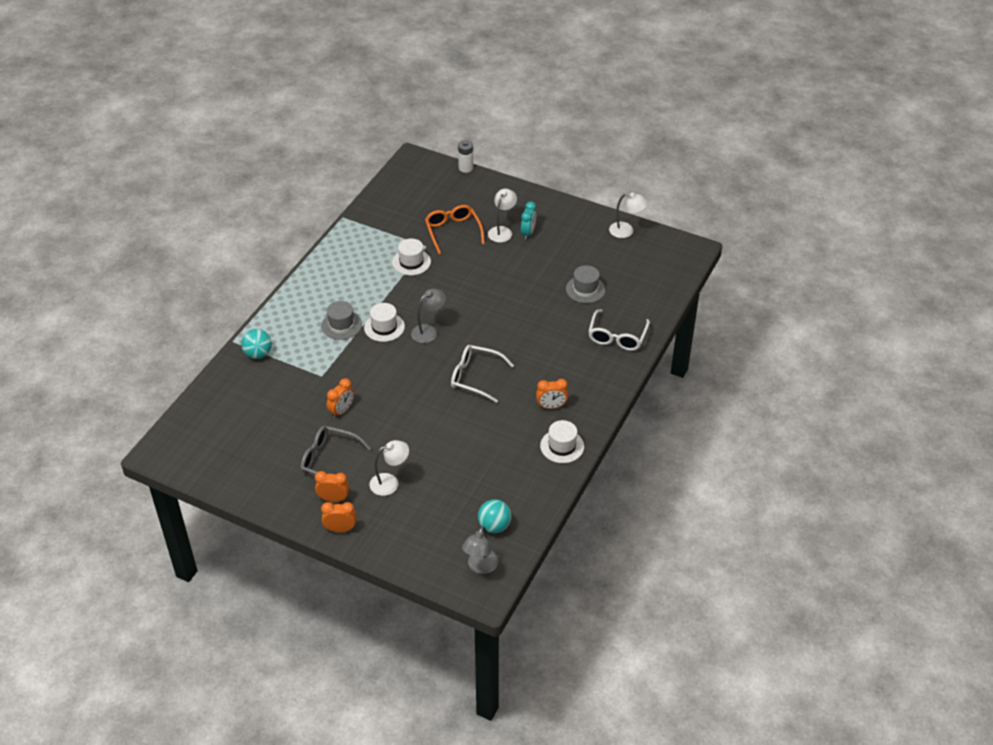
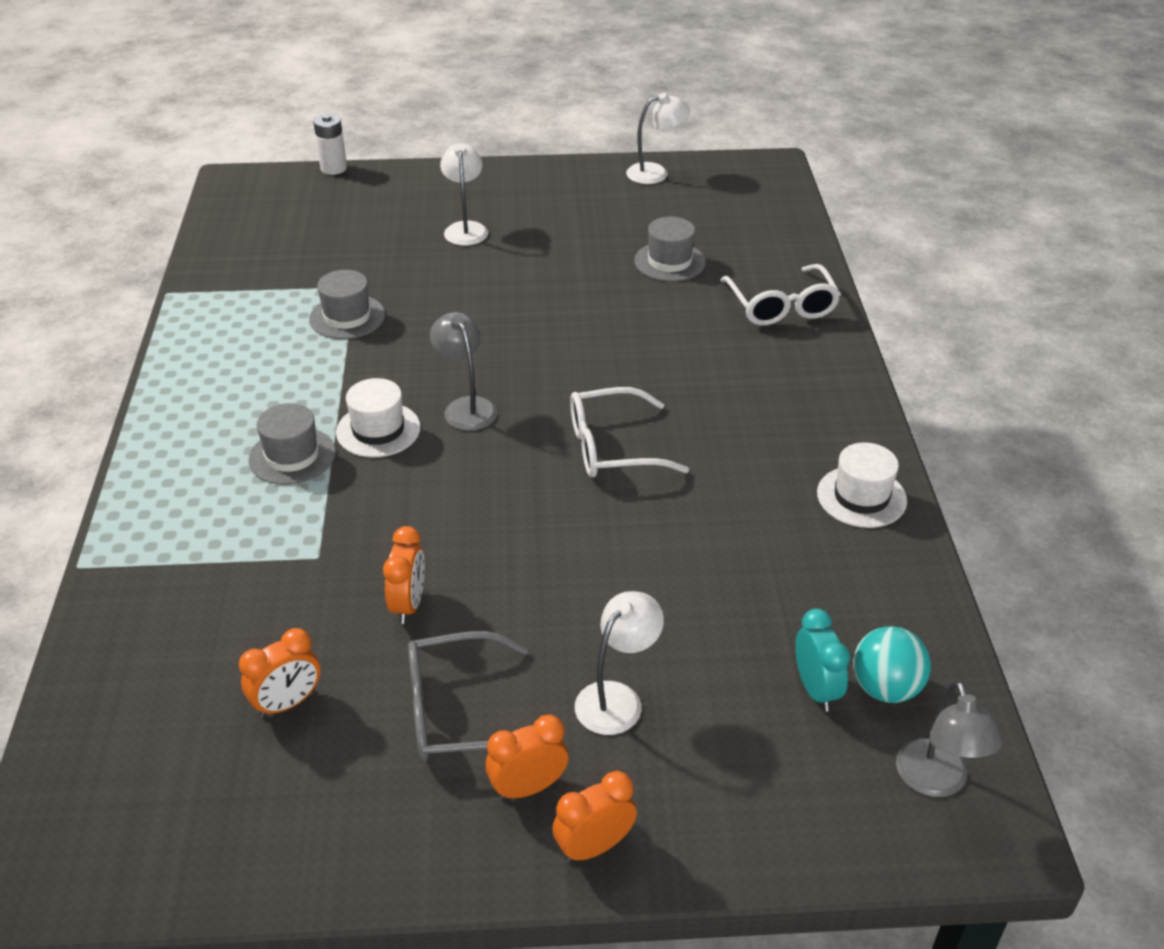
camera: 30 degrees left, 5 degrees down
turquoise ball [241,329,272,359] -> none
white hat [392,239,431,276] -> grey hat [309,270,385,339]
grey lamp [411,289,446,343] -> grey lamp turned 45 degrees counterclockwise [430,312,497,431]
orange glasses [425,205,485,254] -> none
turquoise clock [521,201,536,240] -> turquoise clock moved to [795,608,850,711]
orange clock [536,379,568,409] -> orange clock moved to [239,628,321,718]

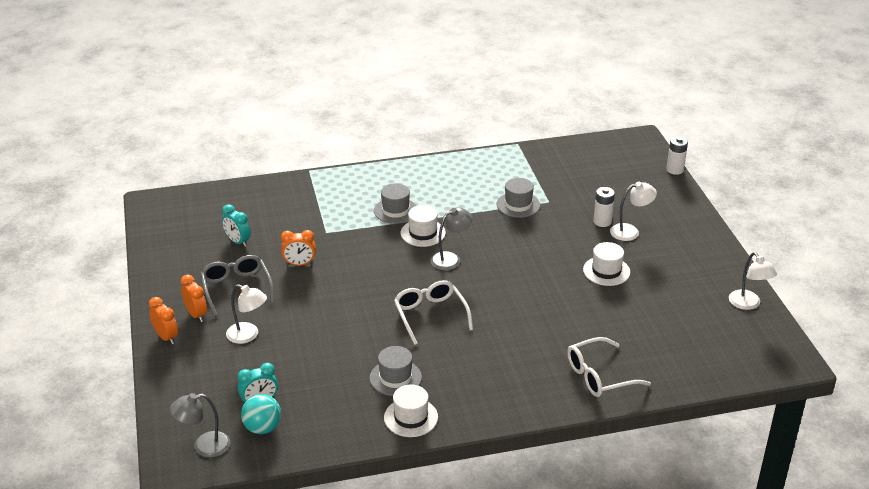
camera: 80 degrees right, 5 degrees down
orange clock [239,628,321,718] -> turquoise clock [222,204,251,247]
grey hat [634,217,706,281] -> grey hat moved to [369,346,422,396]
none -> white hat [583,242,631,286]
none -> white battery [593,187,615,227]

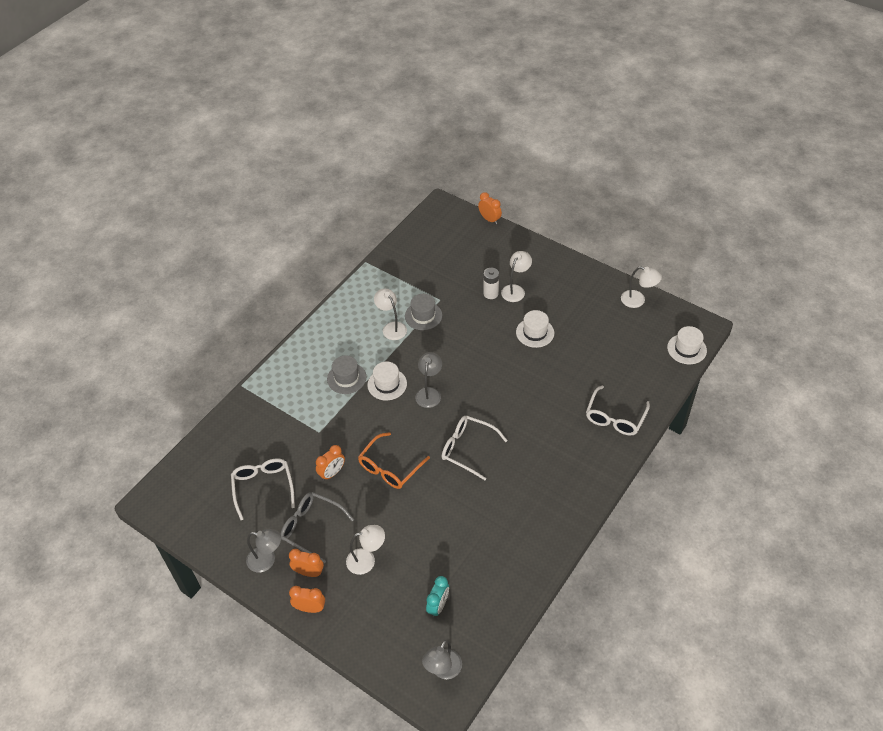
camera: 40 degrees left, 15 degrees up
turquoise clock [222,204,251,247] -> white glasses [231,458,295,520]
turquoise ball [241,394,281,434] -> none
grey hat [369,346,422,396] -> none
white hat [384,384,438,437] -> white hat moved to [667,326,707,364]
white battery [666,137,688,175] -> orange clock [478,192,502,224]
none -> grey lamp [246,529,281,573]
none -> orange glasses [358,432,430,489]
none -> white lamp [374,289,407,340]

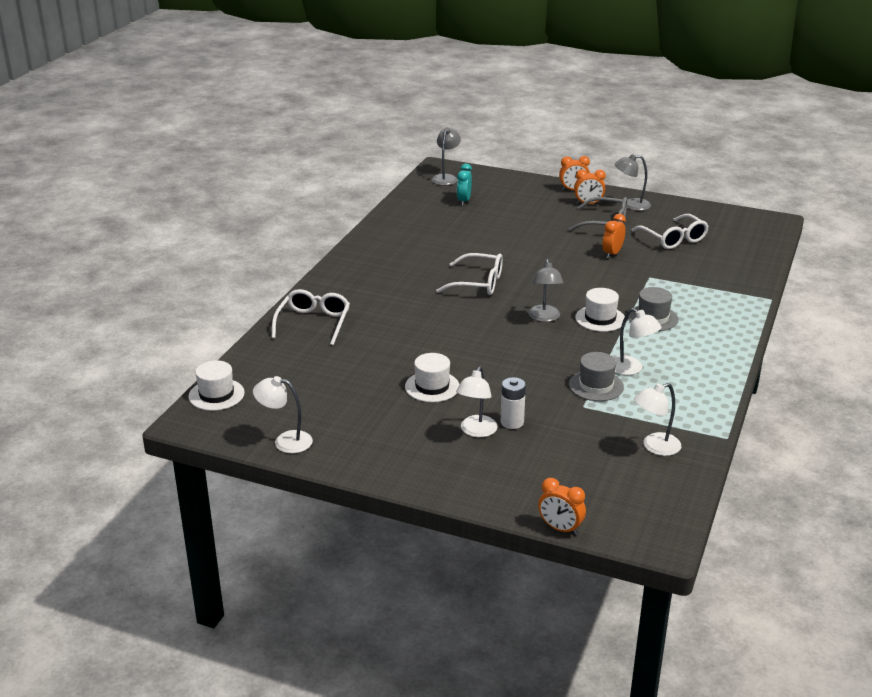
camera: 165 degrees right, 20 degrees down
white lamp [346,525,385,575] -> white lamp moved to [634,383,681,456]
orange glasses [358,432,430,489] -> none

